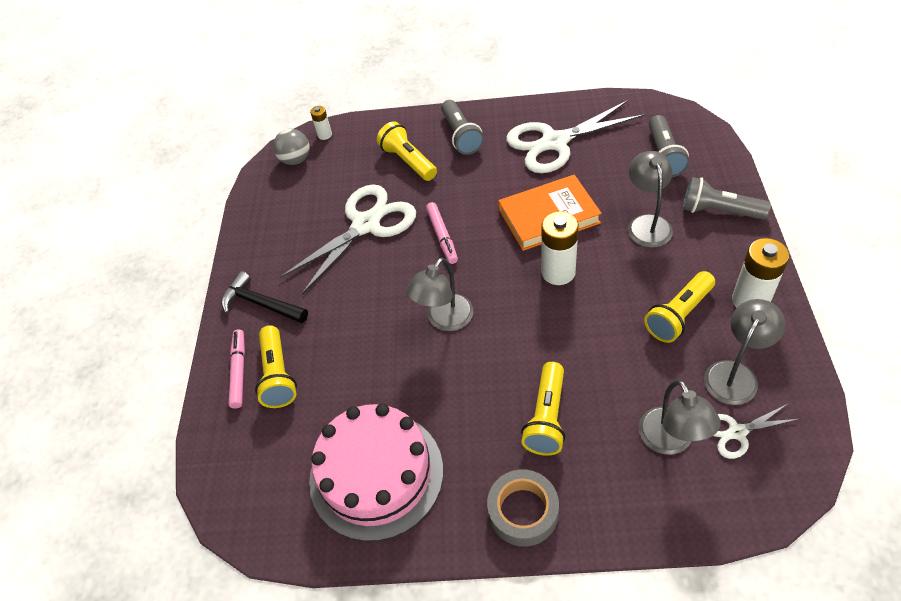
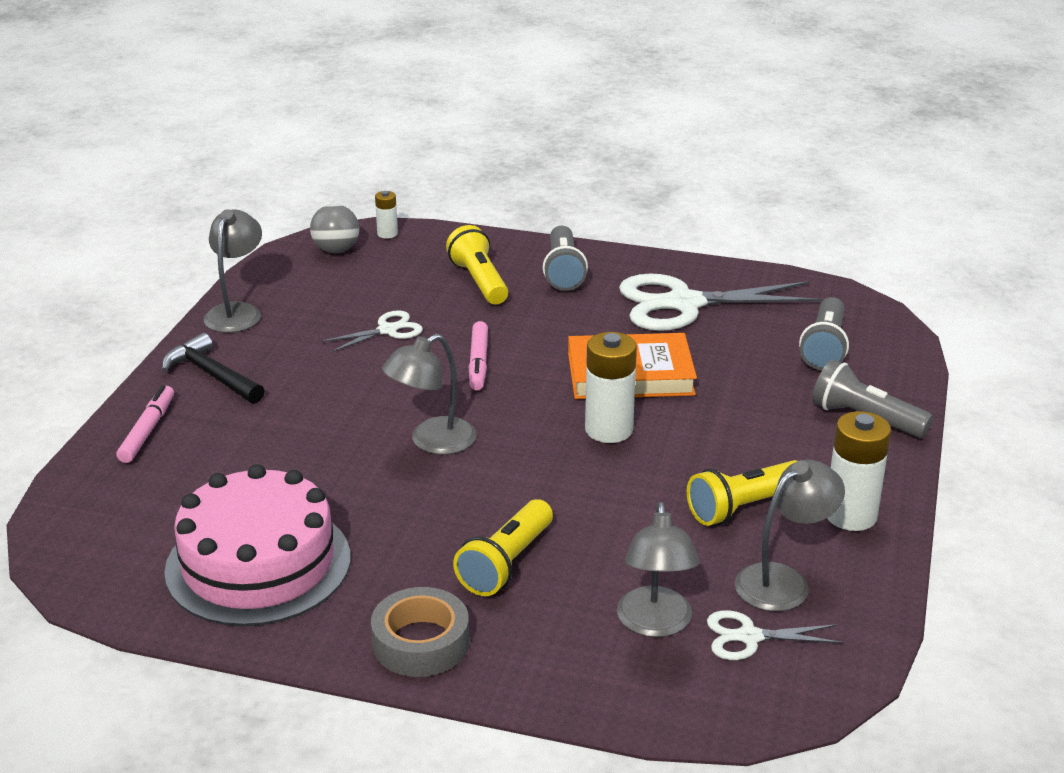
camera: 10 degrees right, 20 degrees down
yellow flashlight [255,325,297,408] -> none
white scissors [280,184,416,295] -> white scissors [321,310,423,353], size x0.49
grey lamp [628,151,673,248] -> grey lamp moved to [204,209,262,333]

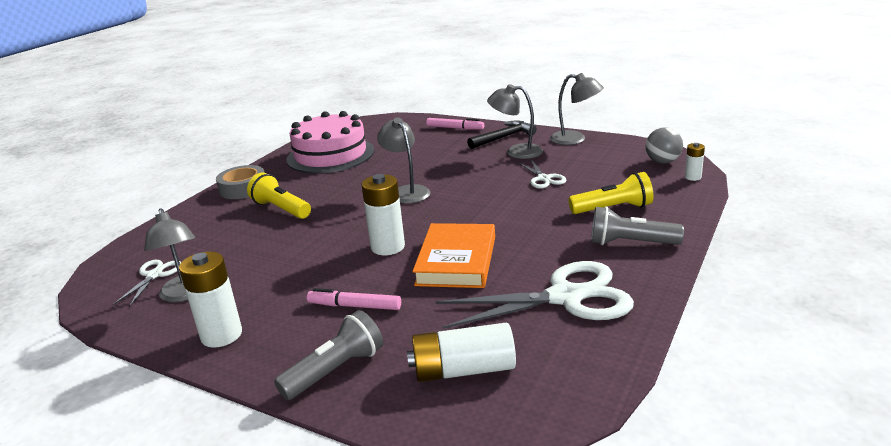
camera: 105 degrees right, 5 degrees down
pink marker [469,321,488,390] -> pink marker moved to [307,288,401,310]
grey lamp [617,502,699,637] -> grey lamp moved to [487,84,543,159]
white scissors [619,274,822,331] -> white scissors turned 75 degrees clockwise [436,261,634,329]
yellow flashlight [687,460,797,526] -> none
grey flashlight [799,297,849,370] -> white battery [407,323,516,382]

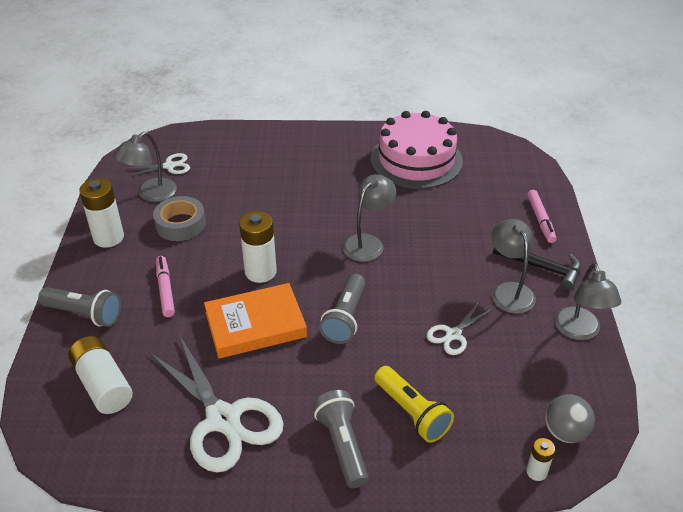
camera: 60 degrees right, 15 degrees up
grey tape [216,165,265,199] -> grey tape moved to [153,196,206,241]
yellow flashlight [247,173,311,219] -> none
none -> grey flashlight [319,274,365,344]

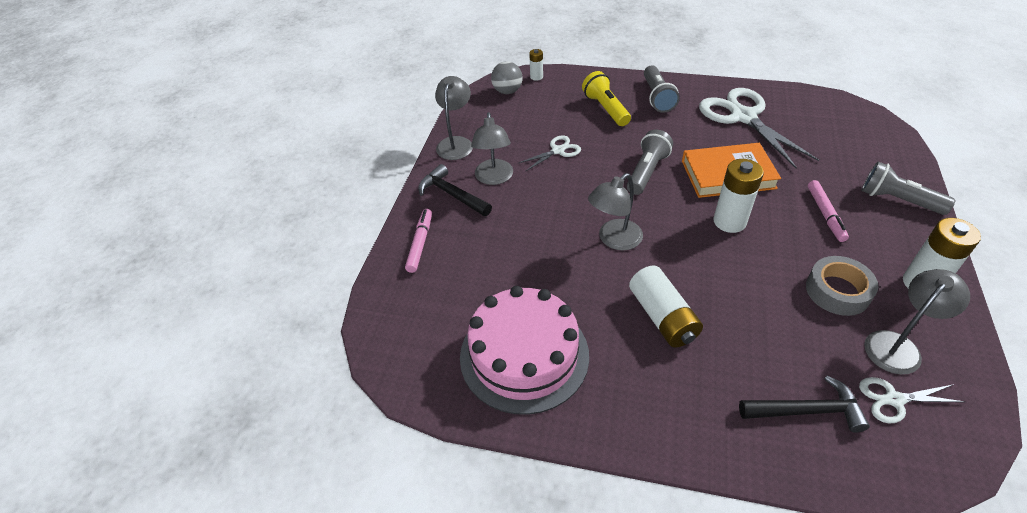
camera: 165 degrees left, 5 degrees up
white battery [68,336,133,414] -> white battery moved to [629,265,703,347]
none -> black hammer [739,376,870,433]

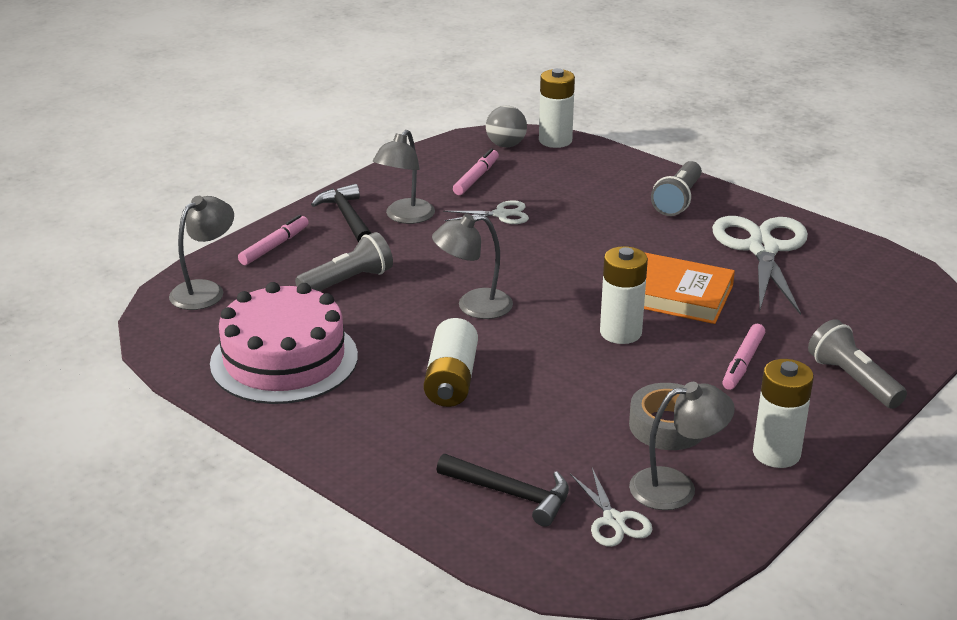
camera: 25 degrees right, 15 degrees down
grey lamp [435,76,473,160] -> grey lamp moved to [169,196,234,310]
white battery [529,49,543,81] -> white battery [539,68,575,148], size x1.90
yellow flashlight [582,71,631,126] -> none
grey flashlight [627,129,673,195] -> grey flashlight moved to [295,232,393,291]
white scissors [859,377,965,423] -> white scissors turned 135 degrees counterclockwise [570,468,653,547]
none -> pink marker [453,148,499,195]

